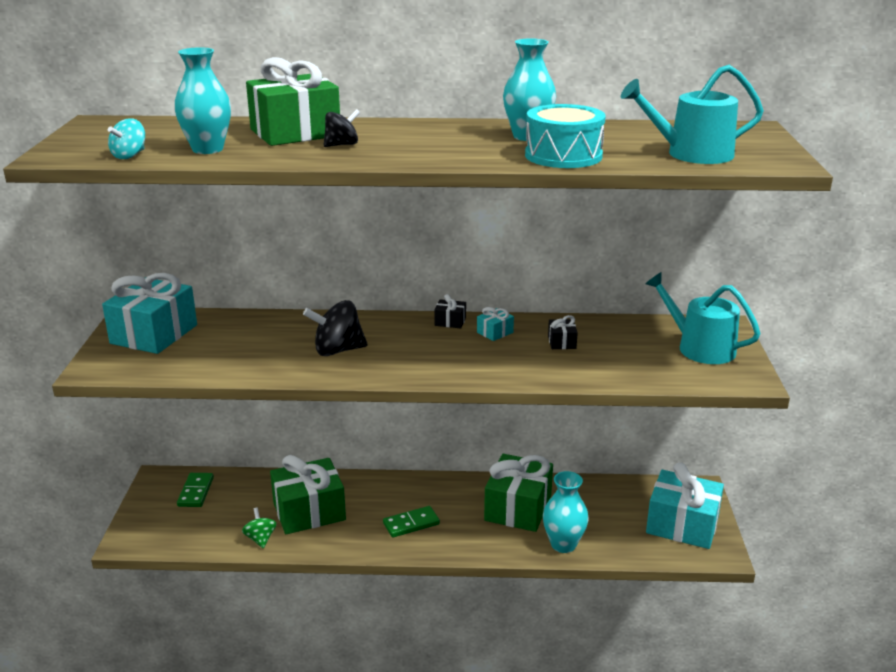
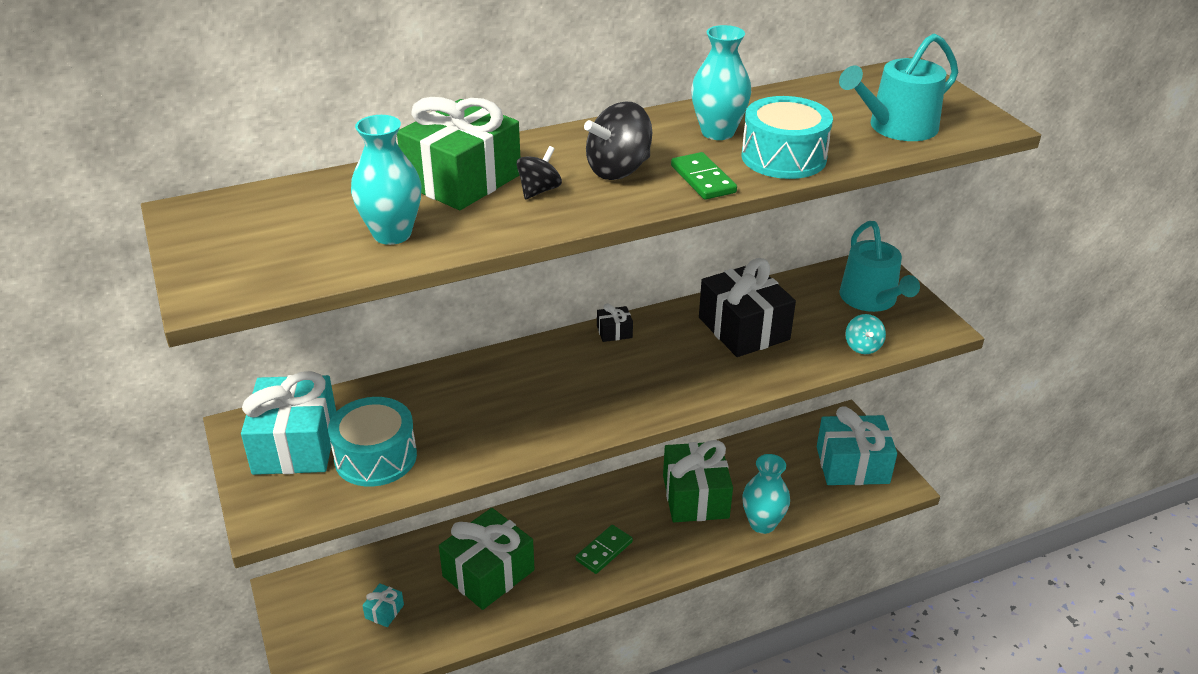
camera: 25 degrees left, 10 degrees up
turquoise spinning top [108,118,145,159] -> turquoise spinning top moved to [845,314,886,354]
green domino [177,473,214,507] -> green domino moved to [671,152,737,200]
green spinning top [242,508,277,548] -> none
black spinning top [303,300,367,356] -> black spinning top moved to [584,101,652,180]
turquoise gift [477,307,514,341] -> turquoise gift moved to [362,583,404,627]
black gift [548,315,578,349] -> black gift [699,258,796,357], size x2.37
turquoise watering can [645,272,761,364] -> turquoise watering can turned 120 degrees counterclockwise [839,221,920,312]
none -> turquoise drum [328,397,417,487]

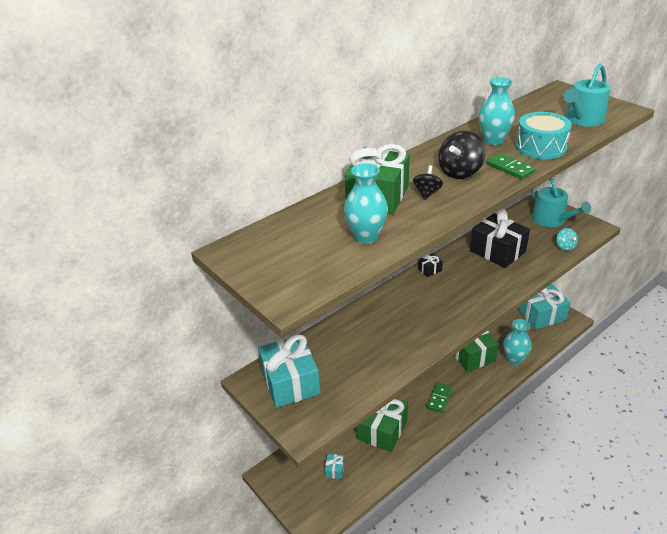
camera: 15 degrees left, 0 degrees up
turquoise drum [328,397,417,487] -> none

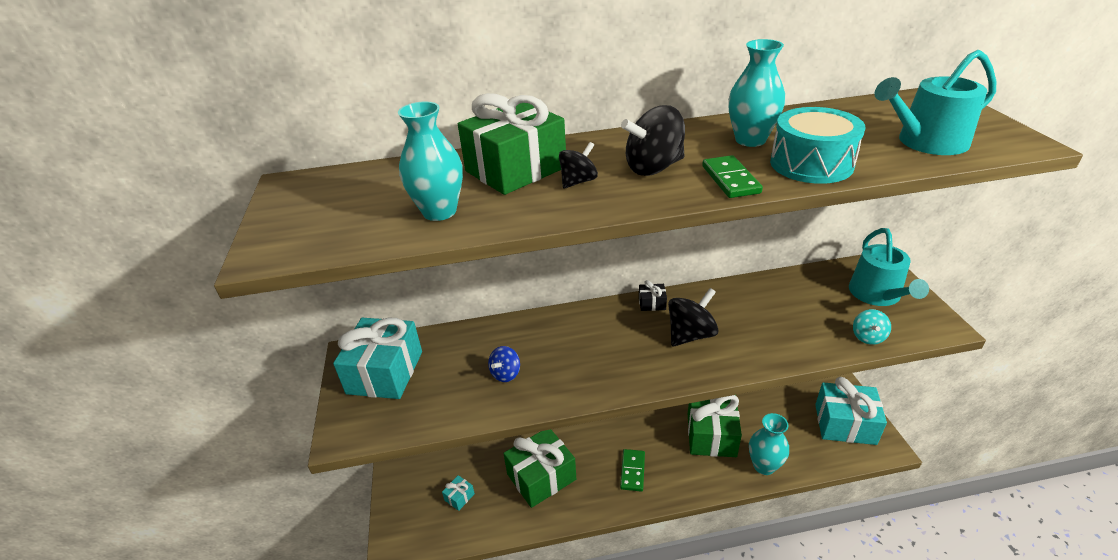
camera: 30 degrees right, 0 degrees up
green domino [427,382,452,413] -> green domino turned 45 degrees counterclockwise [620,449,645,492]
black gift [470,209,530,268] -> none
none -> blue spinning top [488,346,520,382]
none -> black spinning top [668,288,719,346]

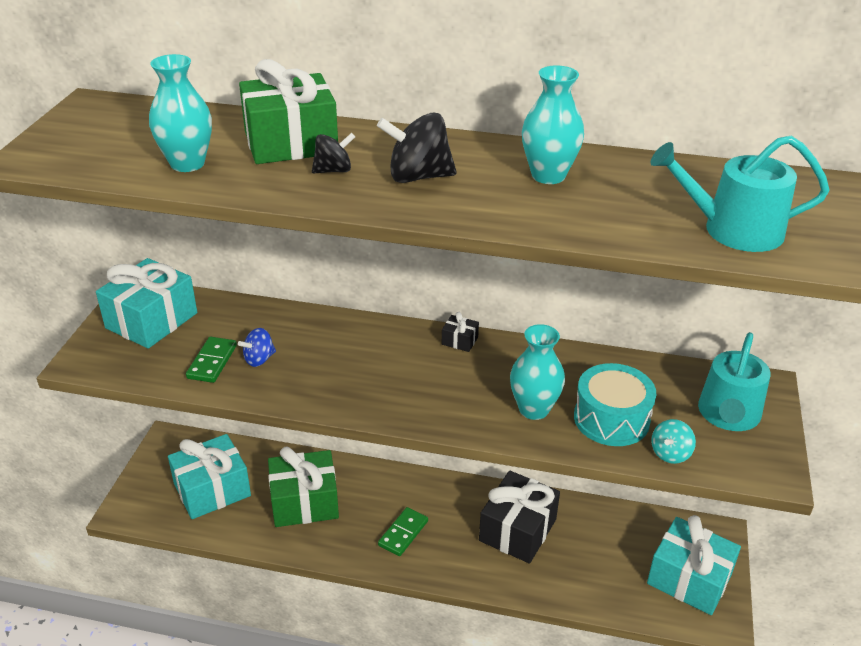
camera: 20 degrees right, 0 degrees up
turquoise gift [442,475,475,511] -> turquoise gift [168,434,251,519], size x2.37
black spinning top [668,288,719,346] -> none
green gift [688,395,742,457] -> black gift [479,471,560,563]
green domino [702,155,763,198] -> green domino moved to [186,337,237,383]
turquoise vase [749,413,789,475] -> turquoise vase moved to [510,324,565,420]
turquoise drum [770,107,866,184] -> turquoise drum moved to [574,363,656,446]

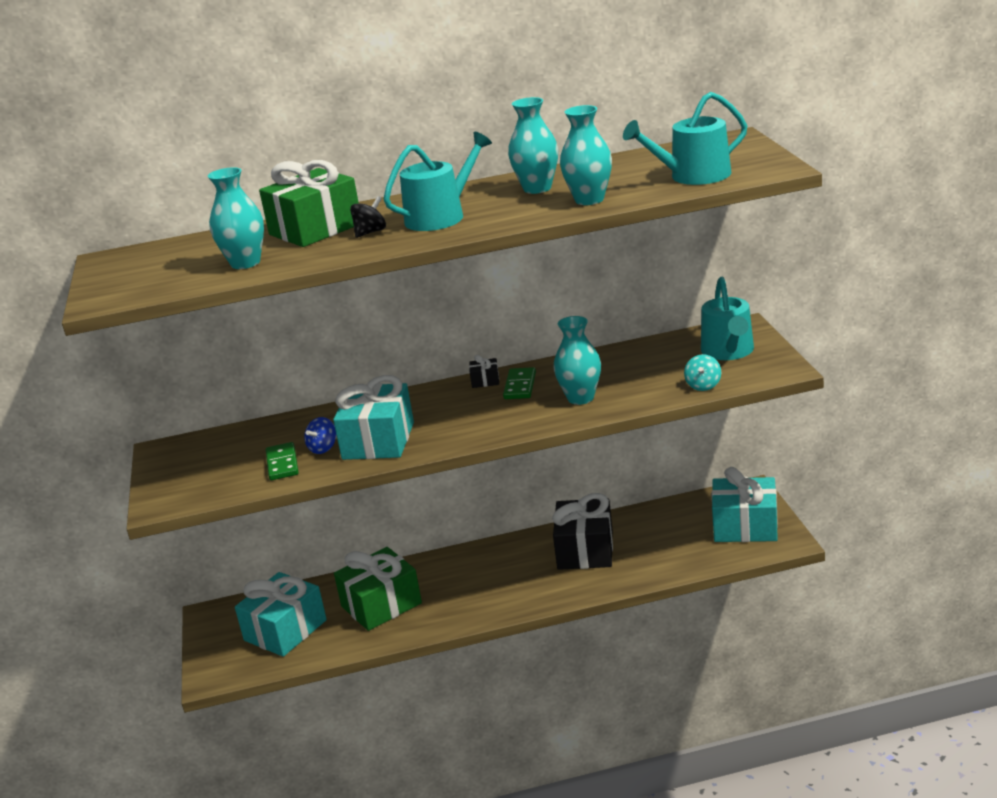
camera: 20 degrees left, 10 degrees down
turquoise gift [96,258,197,349] -> turquoise gift moved to [333,375,414,460]
black spinning top [377,113,457,183] -> turquoise watering can [384,132,492,231]
green domino [378,507,428,556] -> green domino moved to [503,367,536,399]
turquoise drum [574,363,656,446] -> none
none -> turquoise vase [560,105,612,205]

